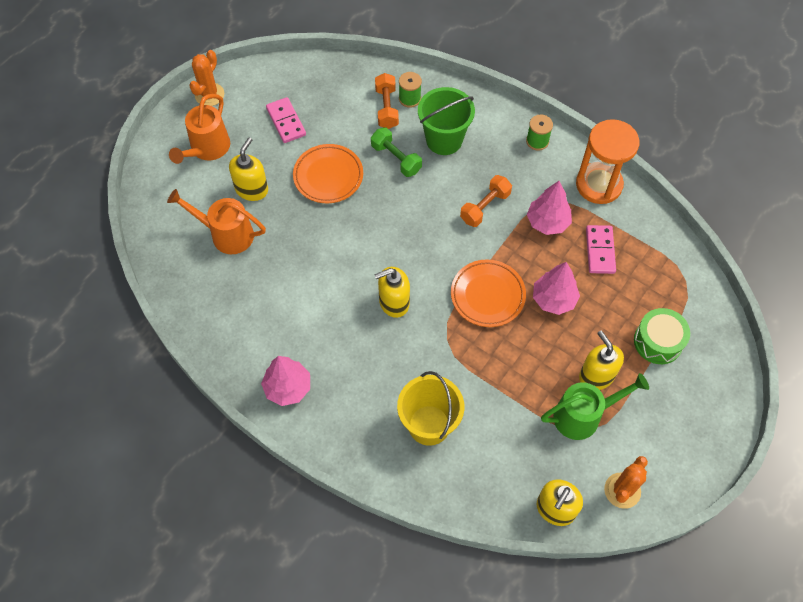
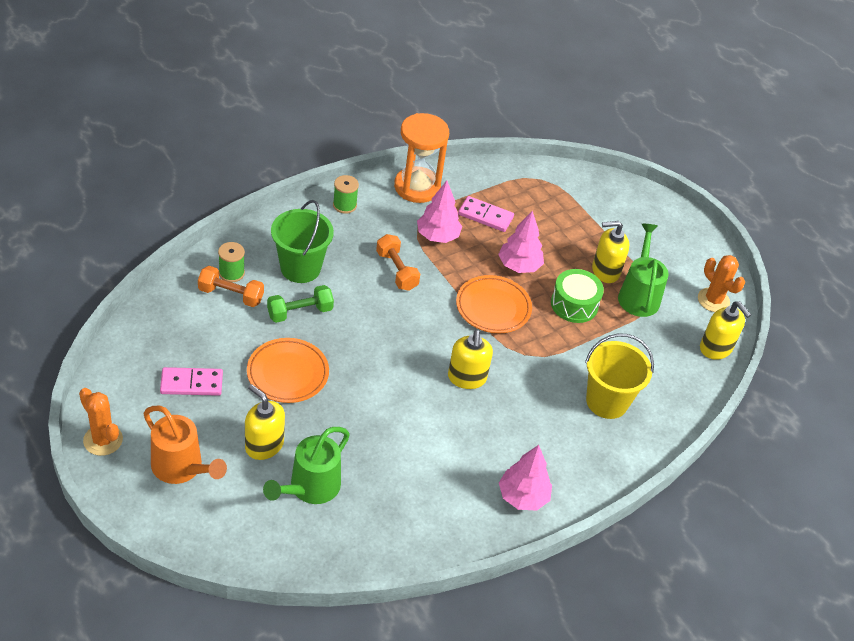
camera: 75 degrees left, 15 degrees down
orange watering can [167,189,266,254] -> green watering can [263,427,350,504]
green drum [634,308,690,364] -> green drum moved to [551,269,604,323]

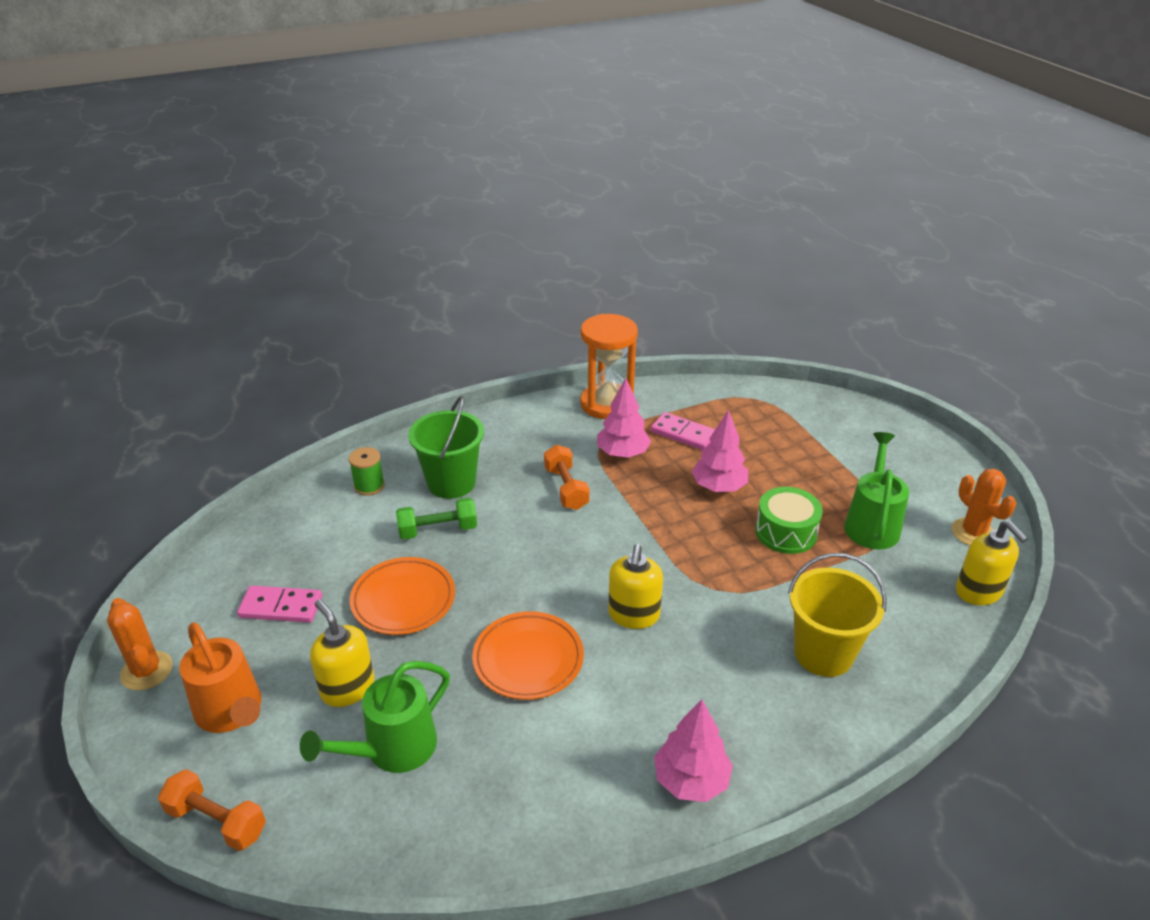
camera: 15 degrees right, 10 degrees down
orange dumbbell [198,266,264,307] -> orange dumbbell moved to [158,769,266,851]
green spool [333,175,359,214] -> none
orange plate [456,275,532,333] -> orange plate moved to [472,611,584,700]
yellow soap dispenser [592,221,629,283] -> none

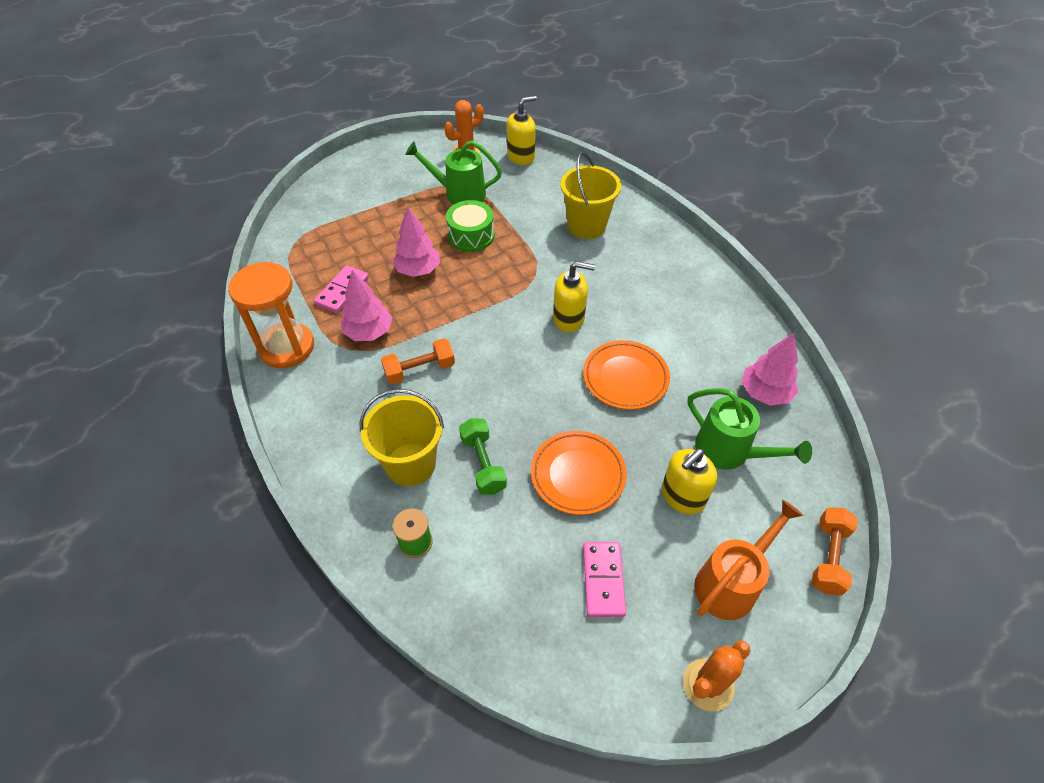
camera: 95 degrees left, 15 degrees up
green bucket [408,396,484,499] -> yellow bucket [360,389,444,486]
pink tree [654,700,733,802] -> pink tree moved to [742,333,799,406]

